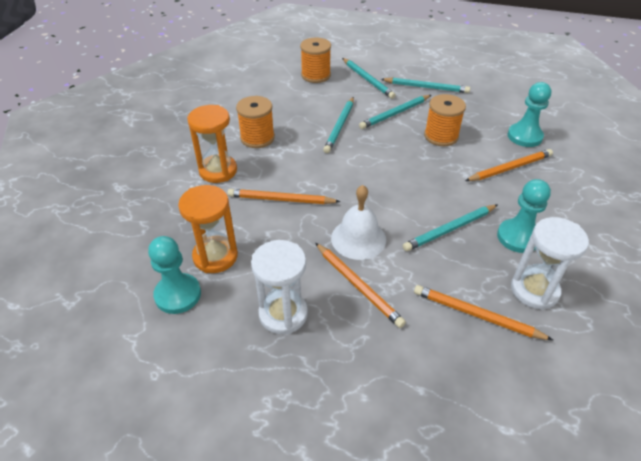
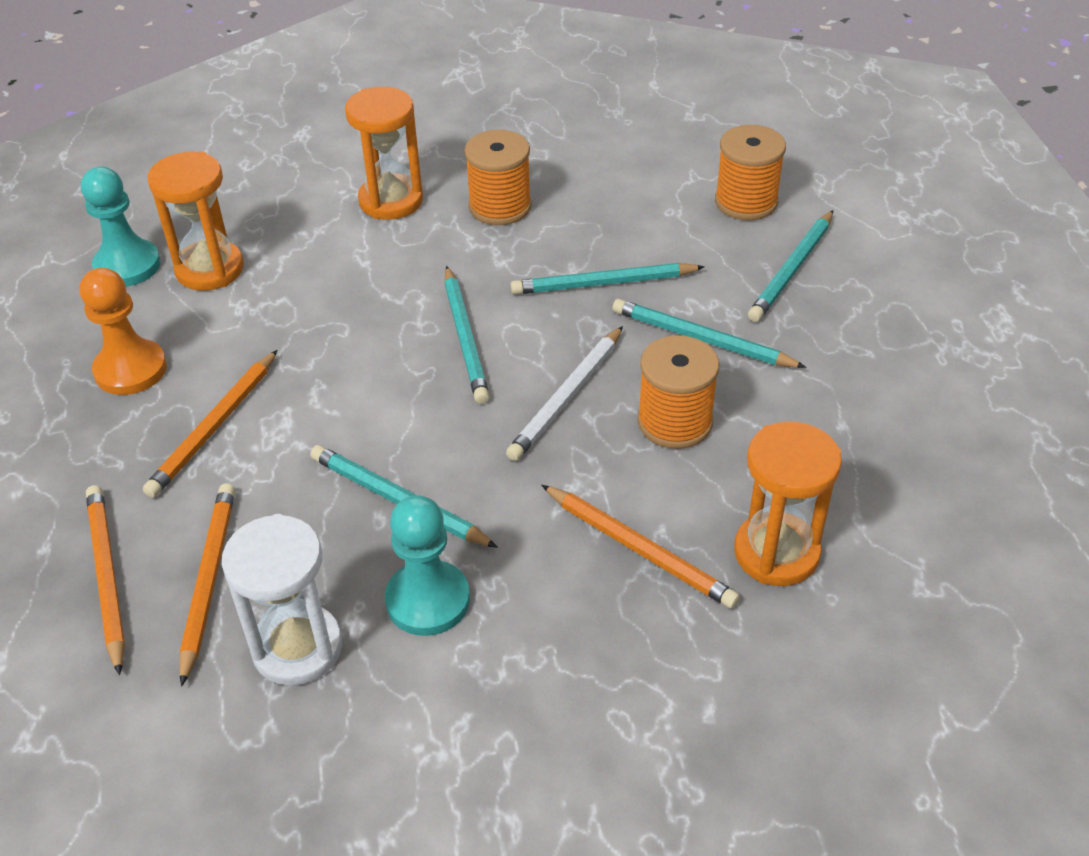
camera: 65 degrees right, 0 degrees up
orange pencil [228,189,341,204] -> orange pencil moved to [86,485,125,675]
white hourglass [251,240,308,334] -> orange pawn [80,268,167,395]
white bell [331,185,386,260] -> none
turquoise pencil [381,77,470,93] -> turquoise pencil moved to [444,266,490,404]
turquoise pawn [508,82,551,147] -> orange hourglass [734,421,842,586]
none -> white pencil [506,326,623,461]

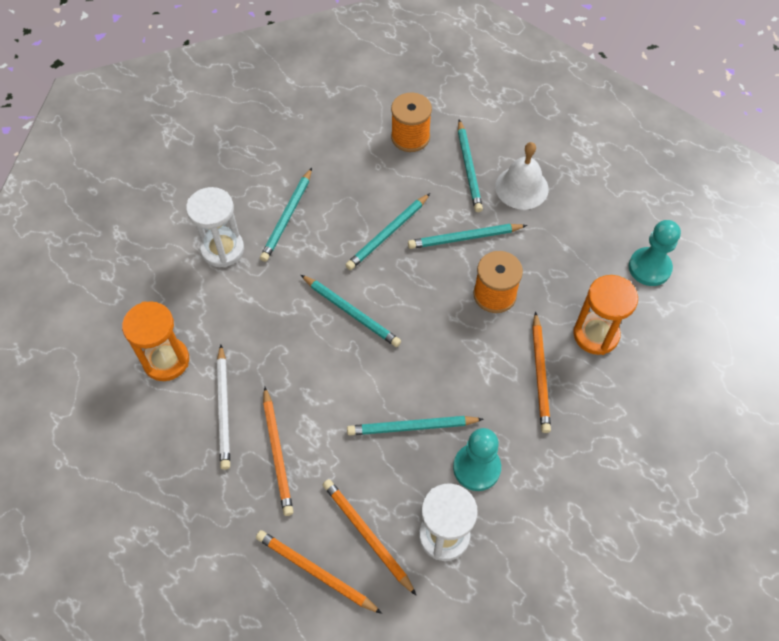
camera: 40 degrees left, 15 degrees up
orange pawn [80,268,167,395] -> none
turquoise pawn [81,167,161,287] -> turquoise pawn moved to [629,220,681,286]
orange hourglass [345,87,423,220] -> white hourglass [186,187,244,268]
orange spool [464,130,532,225] -> turquoise pencil [260,168,312,262]
white pencil [506,326,623,461] -> white pencil moved to [217,345,230,470]
orange pencil [541,485,740,609] -> orange pencil turned 90 degrees clockwise [532,312,551,433]
none -> white bell [495,142,549,210]

